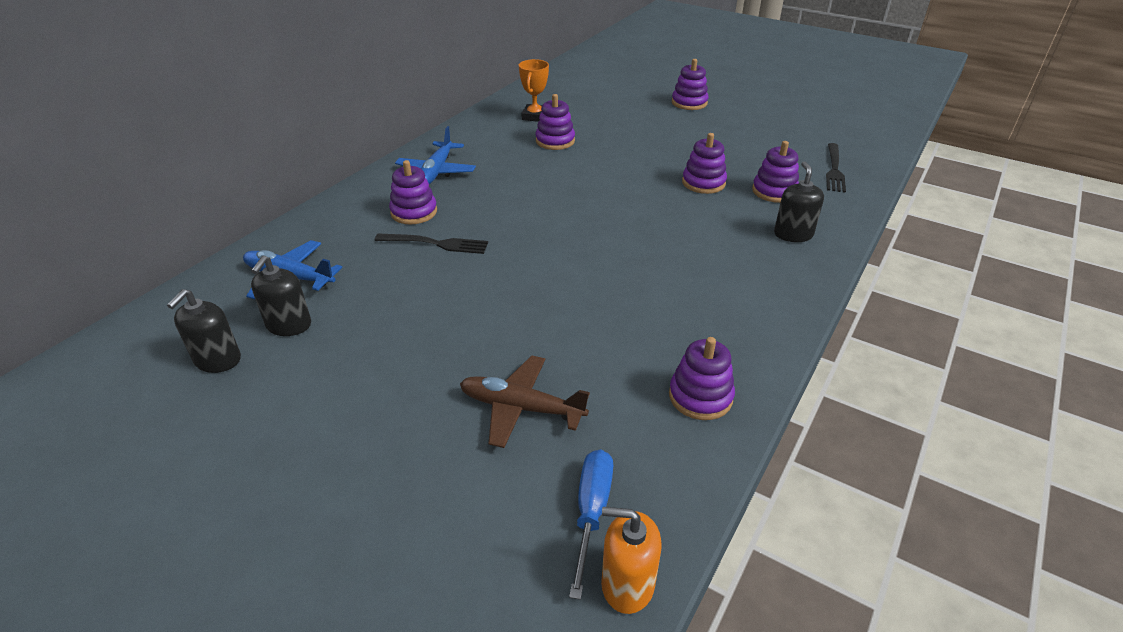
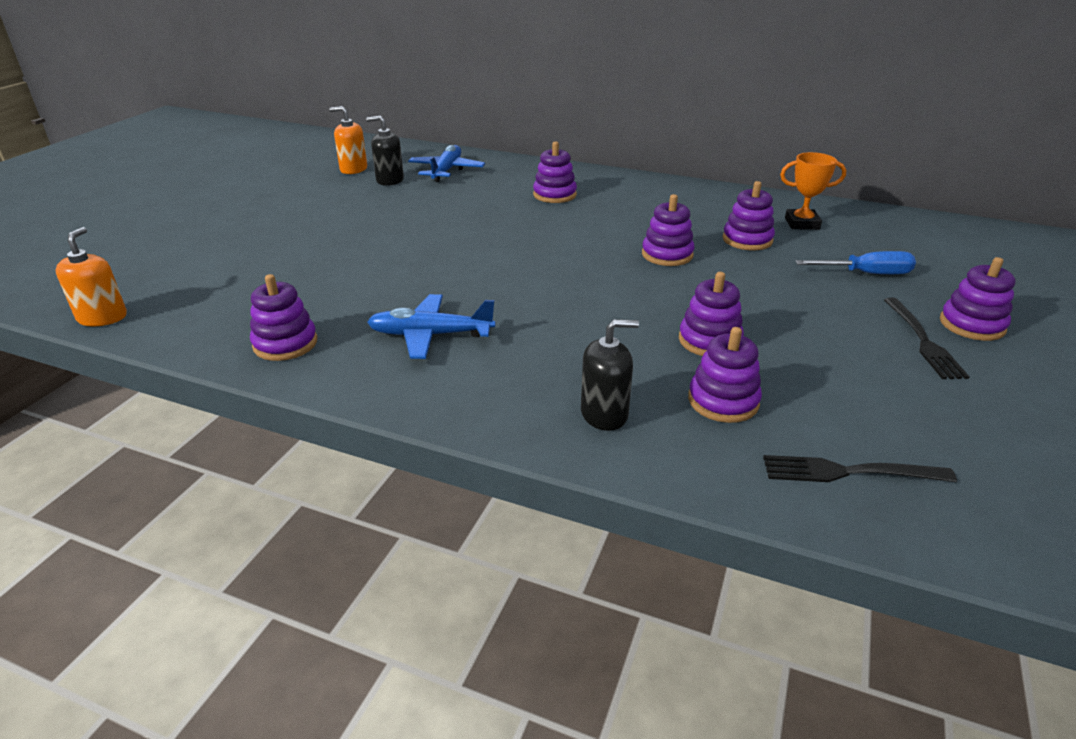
camera: 80 degrees right, 5 degrees down
black soap dispenser [167,289,241,373] -> orange soap dispenser [330,106,367,174]
black fork [375,233,488,254] -> black fork moved to [884,298,970,379]
blue plane [395,126,476,184] -> blue plane moved to [367,294,495,359]
brown plane [460,355,590,448] -> none
blue screwdriver [569,450,613,600] -> blue screwdriver moved to [796,251,916,274]
none -> purple stacking toy [642,194,695,266]

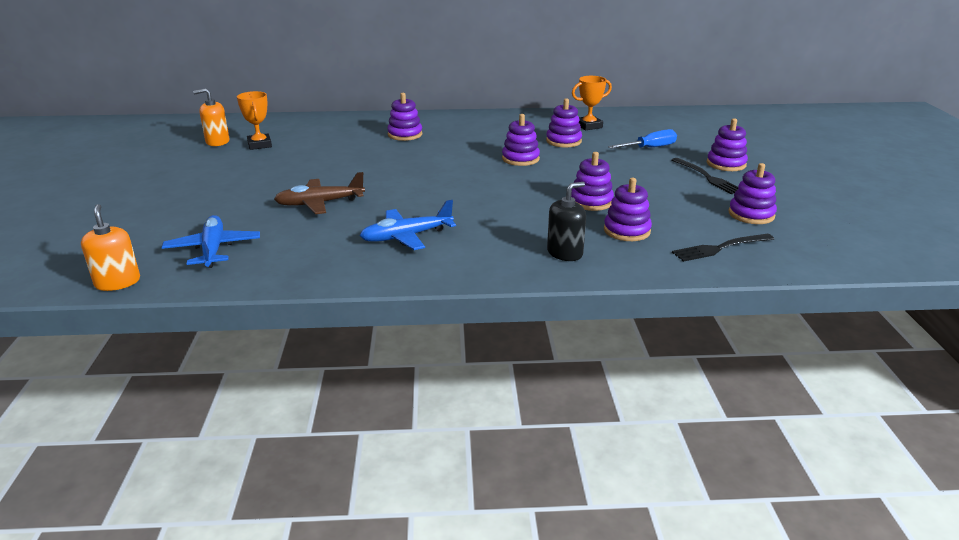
camera: 25 degrees left, 5 degrees down
purple stacking toy [250,274,317,361] -> purple stacking toy moved to [728,163,777,224]
black soap dispenser [366,116,404,186] -> orange trophy [237,91,272,150]
blue plane [408,145,485,182] -> blue plane moved to [162,215,260,268]
none -> brown plane [274,172,365,214]

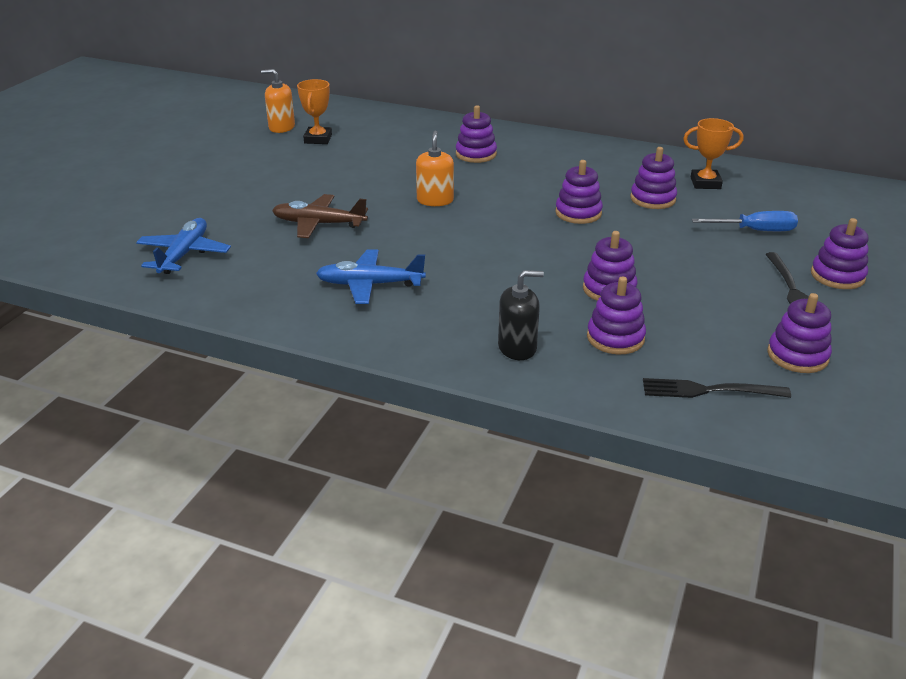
camera: 25 degrees right, 5 degrees up
orange soap dispenser [81,204,140,291] -> orange soap dispenser moved to [416,131,454,206]

